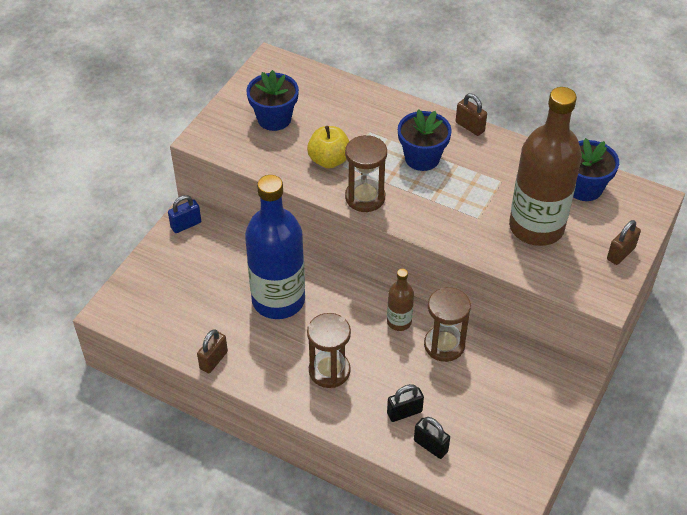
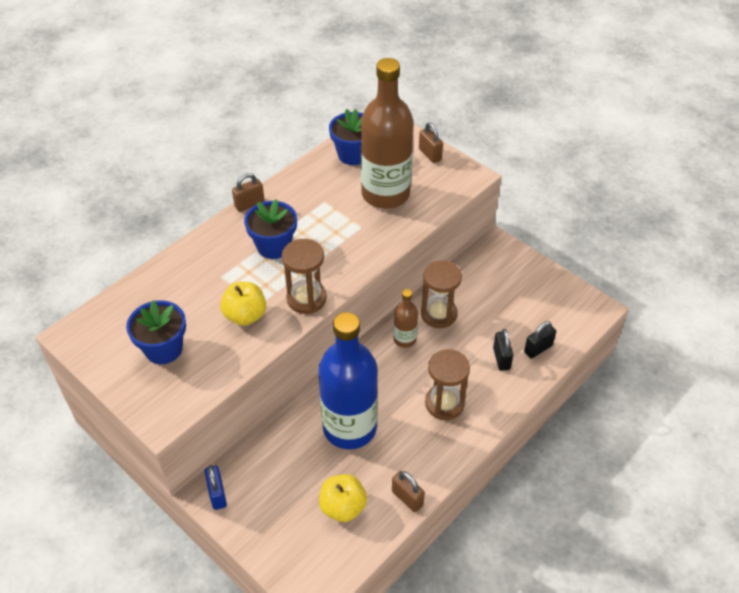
camera: 75 degrees left, 0 degrees up
none -> yellow apple [319,474,367,522]

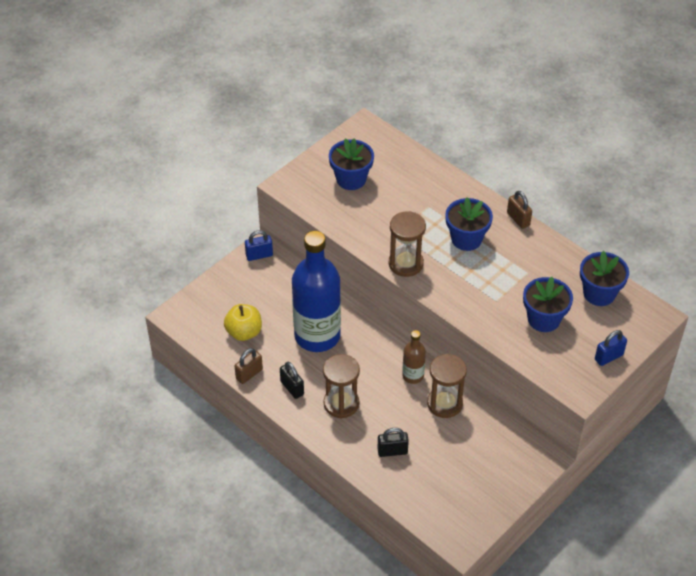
camera: 90 degrees right, 0 degrees up
yellow apple [220,282,266,326] -> none
brown bottle [361,58,414,209] -> blue flower pot [523,277,573,332]
brown padlock [419,122,443,163] -> blue padlock [595,330,627,366]
black padlock [524,321,556,359] -> black padlock moved to [280,362,304,399]

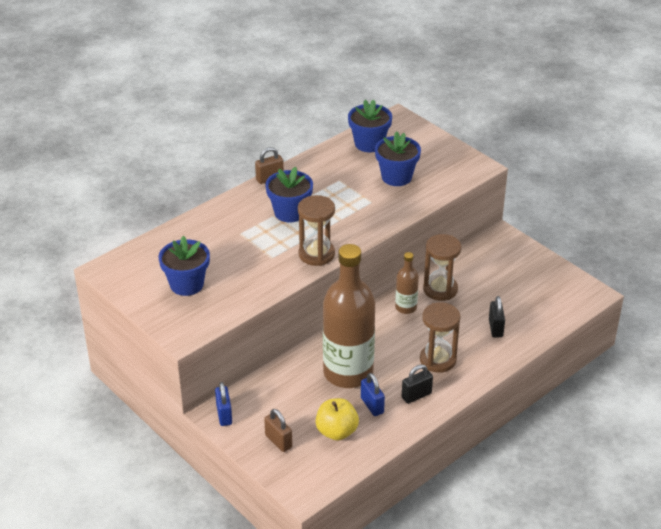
camera: 85 degrees left, 10 degrees down
brown padlock [235,348,263,384] -> brown padlock moved to [264,409,292,452]
blue bottle [292,231,341,352] -> brown bottle [323,244,375,388]
blue padlock [595,330,627,366] -> blue padlock moved to [361,373,385,416]

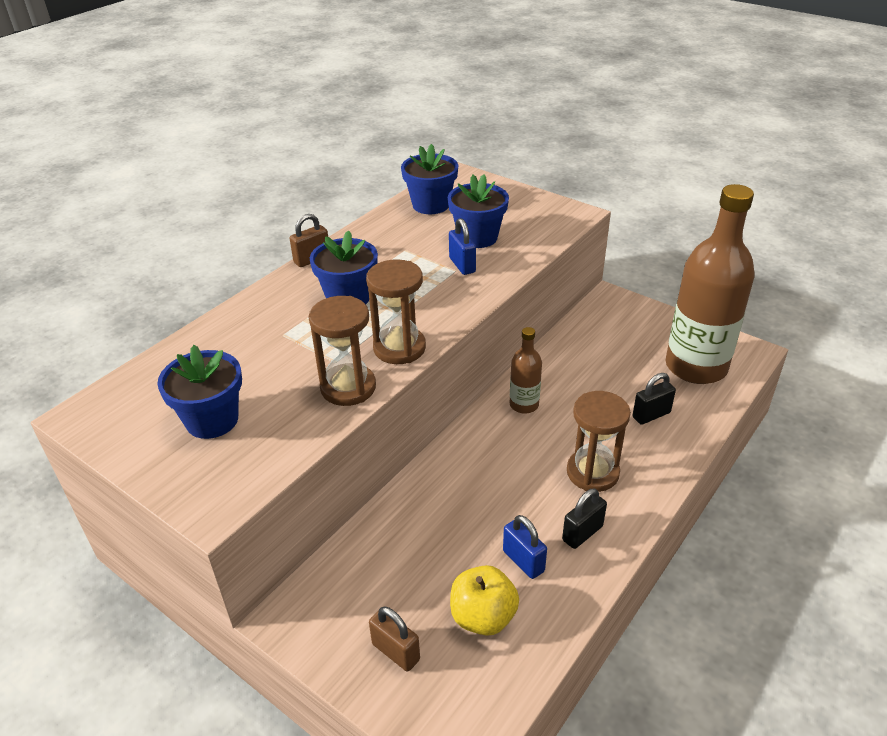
camera: 10 degrees left, 0 degrees up
blue padlock [215,382,232,426] -> blue padlock moved to [449,218,476,275]
brown bottle [323,244,375,388] -> brown bottle moved to [665,184,755,384]
brown hourglass [423,234,462,301] -> brown hourglass moved to [309,296,376,406]
black padlock [489,296,505,337] -> black padlock turned 75 degrees clockwise [632,373,676,425]

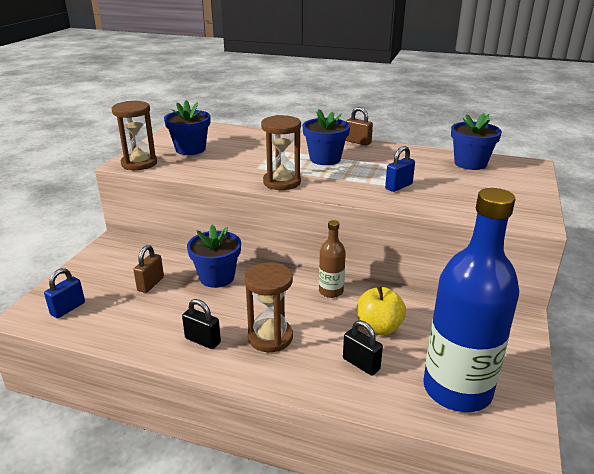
camera: 70 degrees right, 10 degrees down
brown hourglass [309,296,376,406] -> brown hourglass moved to [111,101,157,170]
brown padlock [369,607,420,672] -> brown padlock moved to [133,245,164,293]
blue flower pot [448,174,509,248] -> blue flower pot moved to [187,225,241,288]
yellow apple [450,565,519,636] -> yellow apple moved to [357,285,406,335]
blue padlock [503,515,547,579] -> blue padlock moved to [44,268,85,318]
brown bottle [665,184,755,384] -> blue bottle [424,188,519,412]

